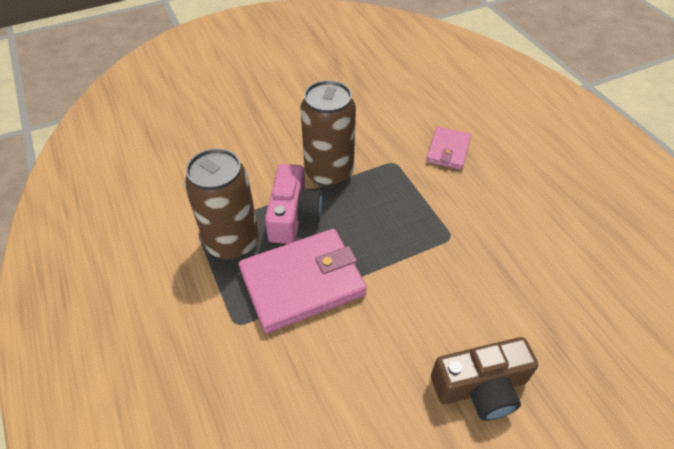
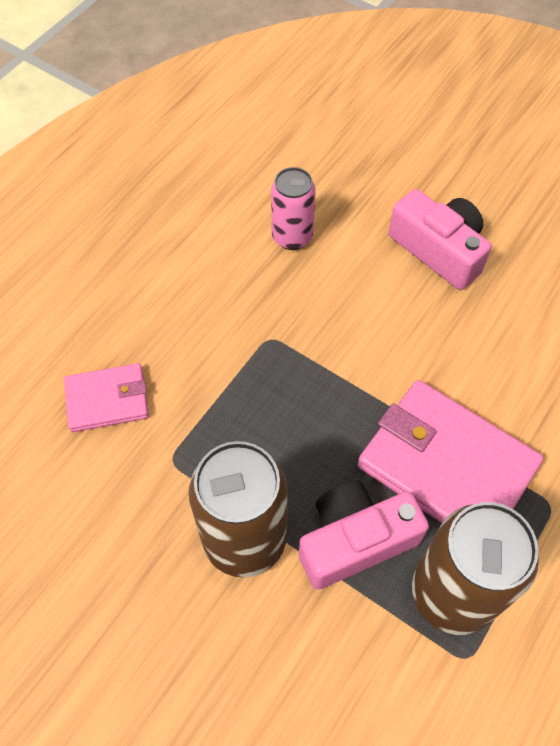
camera: 120 degrees left, 10 degrees up
brown camera [431,337,538,421] -> pink camera [389,189,491,290]
none -> pink can [271,167,316,250]

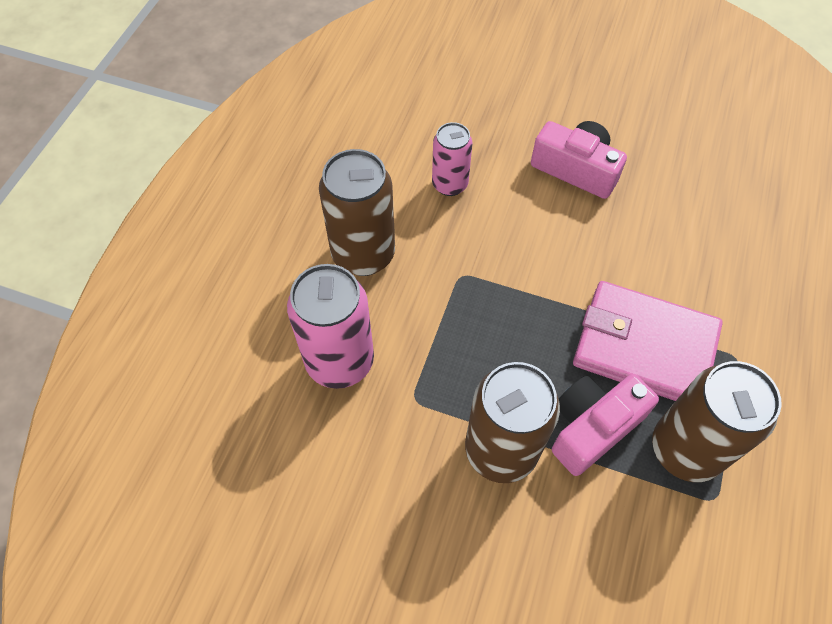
camera: 15 degrees left, 0 degrees up
pink wallet [64,363,149,432] -> pink can [287,264,374,389]
none -> brown can [319,149,395,276]

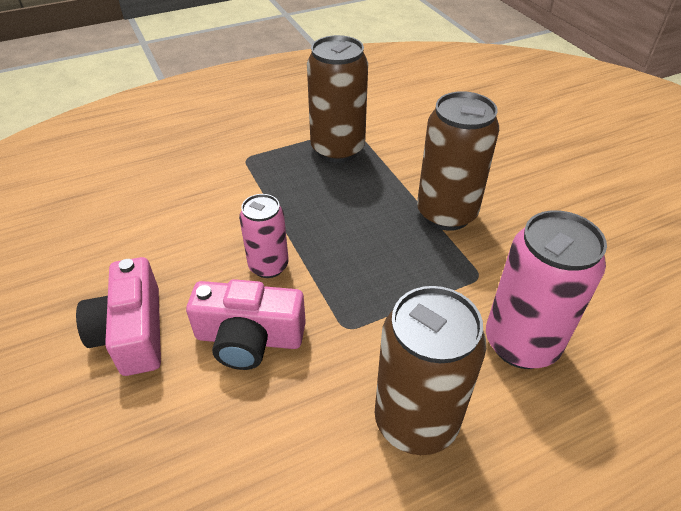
camera: 135 degrees left, 15 degrees down
pink can [432,122,472,196] -> pink can moved to [239,194,289,278]
pink camera [552,374,659,476] -> pink camera moved to [186,279,306,370]
pink wallet [573,281,723,401] -> none

